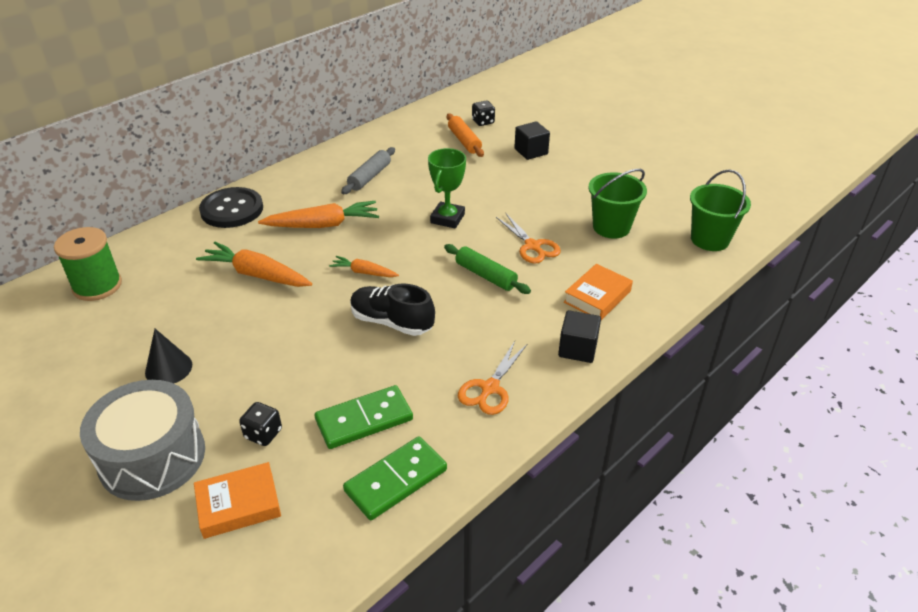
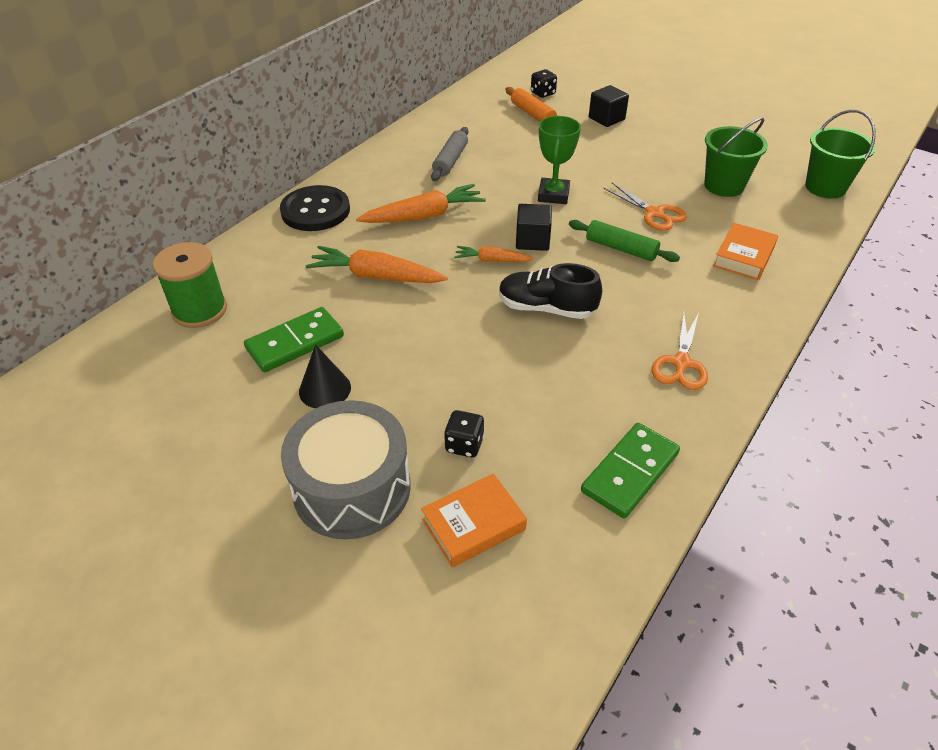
camera: 10 degrees left, 5 degrees up
green domino [315,385,413,449] -> green domino moved to [244,307,344,372]
black cube [558,310,601,363] -> black cube moved to [516,204,552,251]

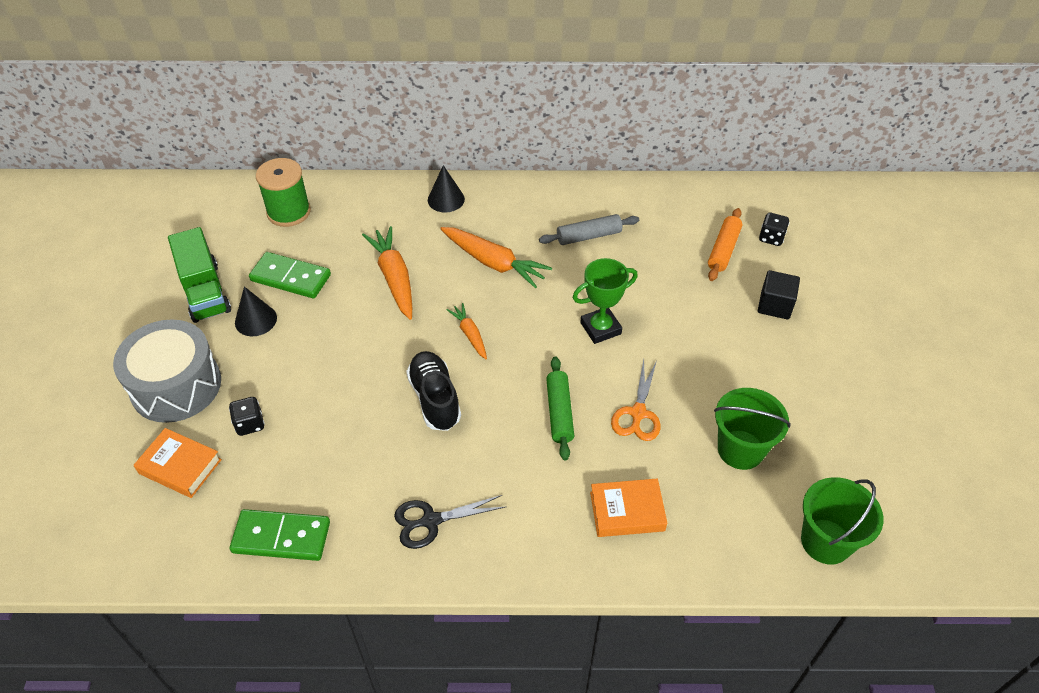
camera: 55 degrees right, 5 degrees up
black button [280,185,350,231] -> black cone [428,165,465,212]
black cube [516,204,552,251] -> none
orange scissors [652,313,708,390] -> black scissors [394,495,507,549]
none -> green truck [168,227,231,323]

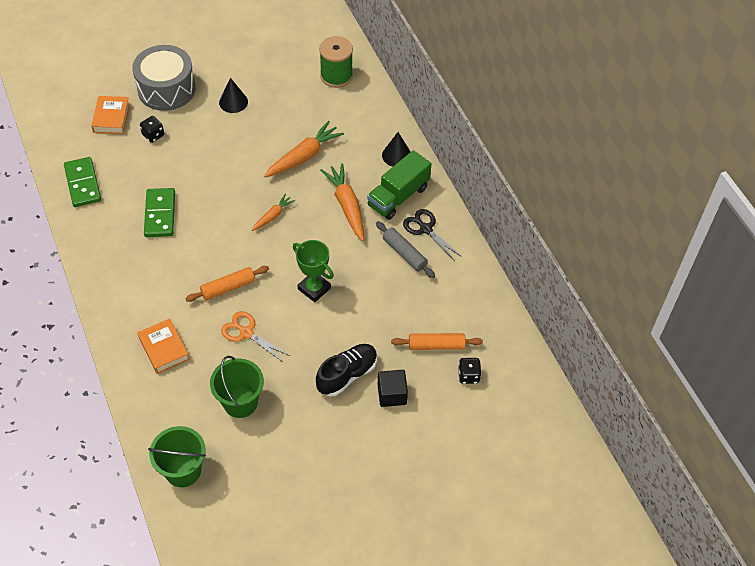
camera: 65 degrees right, 5 degrees up
green truck [168,227,231,323] -> green truck moved to [367,150,432,220]
green domino [249,252,331,298] -> green domino moved to [144,188,175,237]
black scissors [394,495,507,549] -> black scissors moved to [403,209,462,261]
black shoe [406,351,461,431] -> black shoe moved to [316,344,377,397]
orange carrot [440,227,552,289] -> orange carrot turned 150 degrees clockwise [321,163,364,241]
green rolling pin [546,357,574,461] -> orange rolling pin [185,266,269,302]
orange scissors [611,359,661,441] -> orange scissors turned 45 degrees clockwise [221,311,290,363]

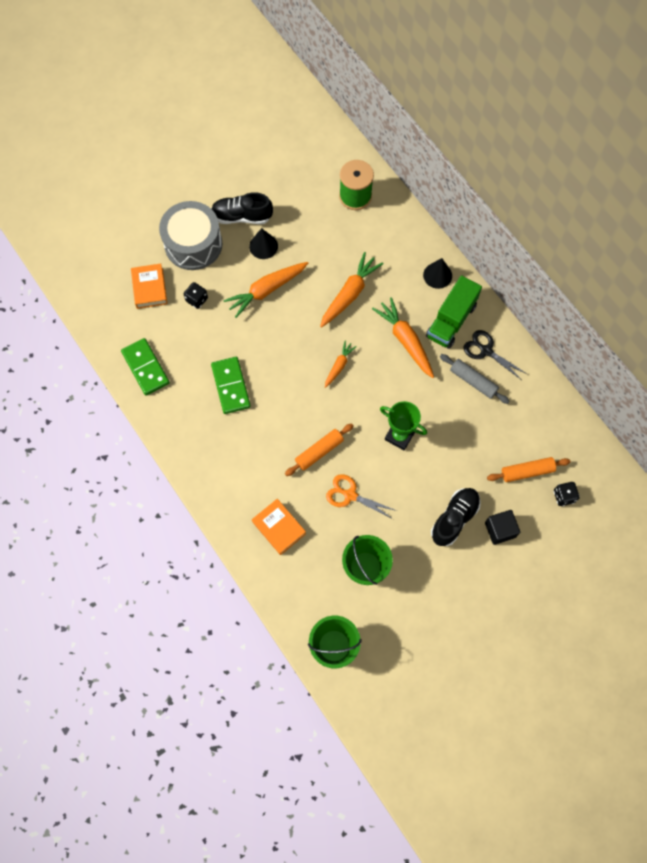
camera: 10 degrees left, 15 degrees up
none -> black shoe [211,192,273,224]
none -> orange carrot [223,262,308,318]

